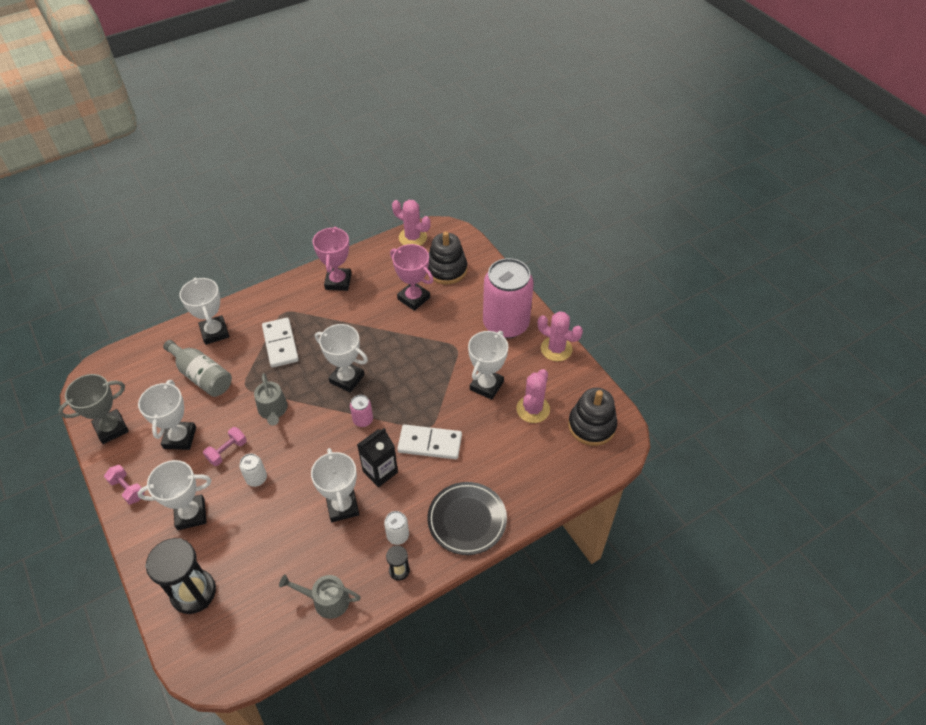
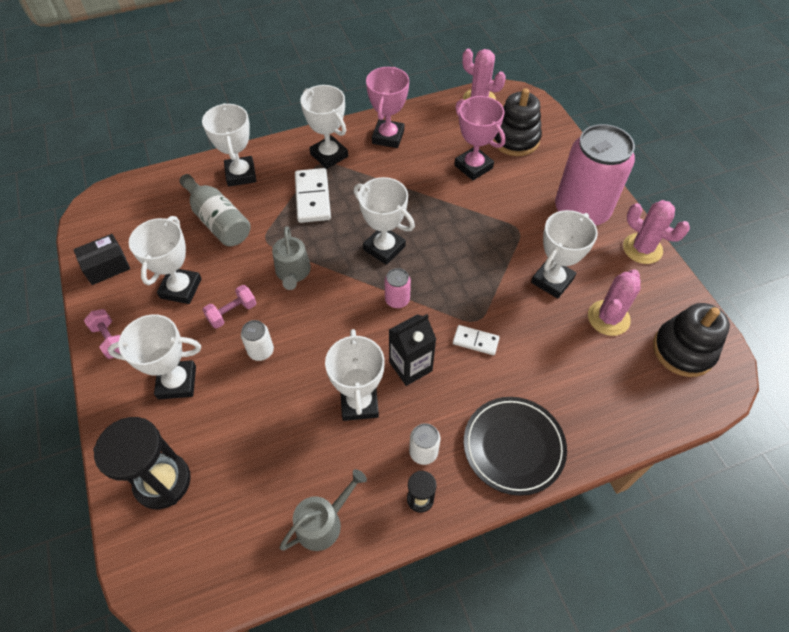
camera: 10 degrees right, 5 degrees up
grey trophy [58,374,129,444] -> black box [73,234,130,285]
grey watering can [279,575,361,619] -> grey watering can turned 120 degrees clockwise [280,469,367,551]
white domino [397,425,462,459] -> white domino [453,325,500,355], size x0.57
none -> white trophy [300,85,348,169]

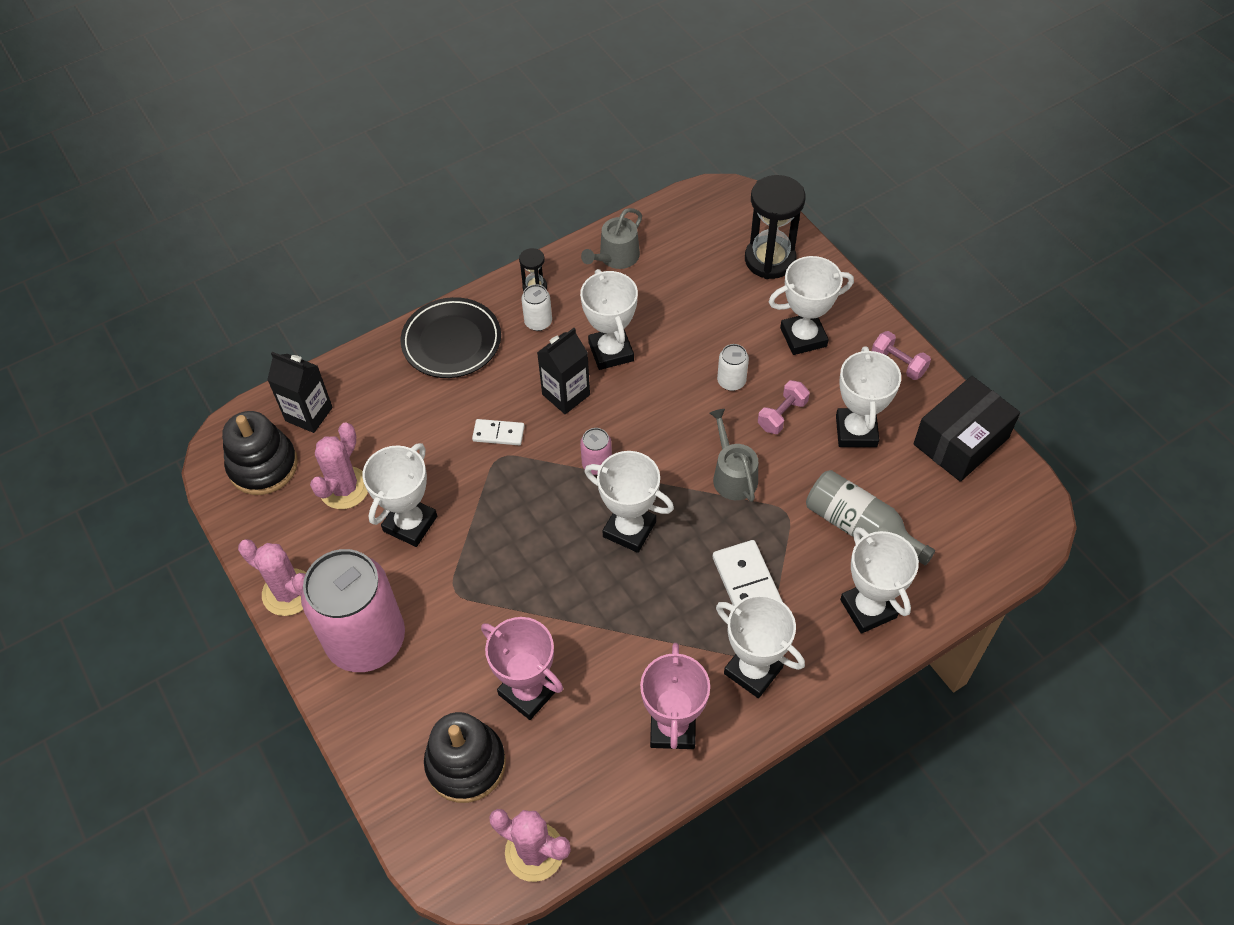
camera: 170 degrees right, 0 degrees up
black box [73,234,130,285] -> black box [913,376,1020,482], size x1.58
none -> black carton [267,352,333,433]

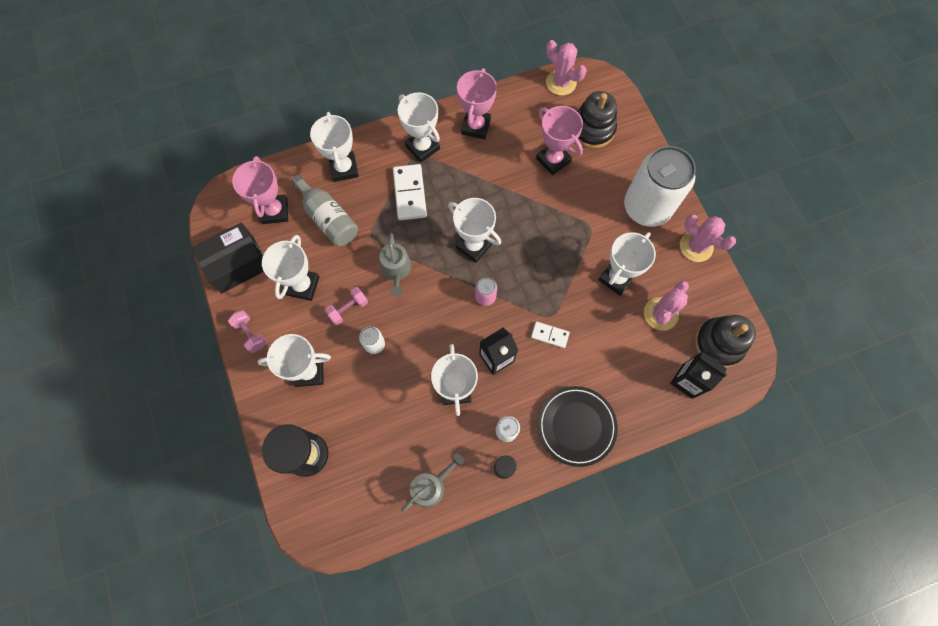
camera: 170 degrees left, 15 degrees up
pink can [301,549,405,672] -> white can [624,146,696,227]
none -> pink trophy [232,156,288,224]

